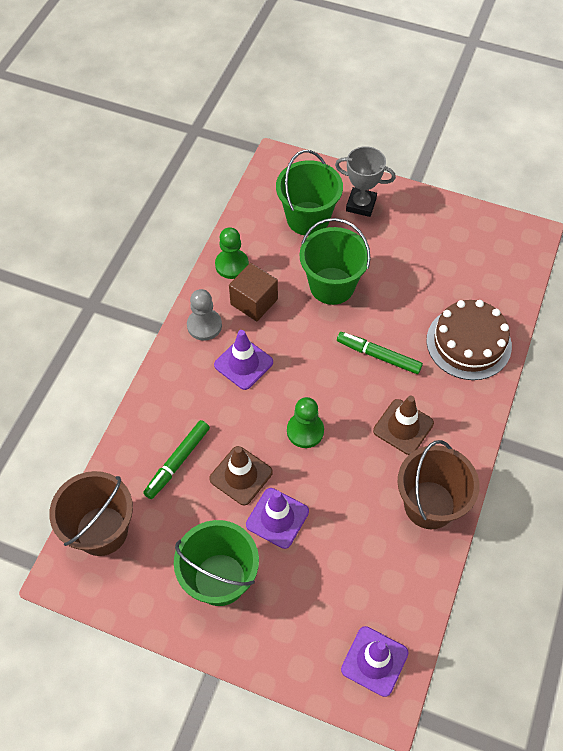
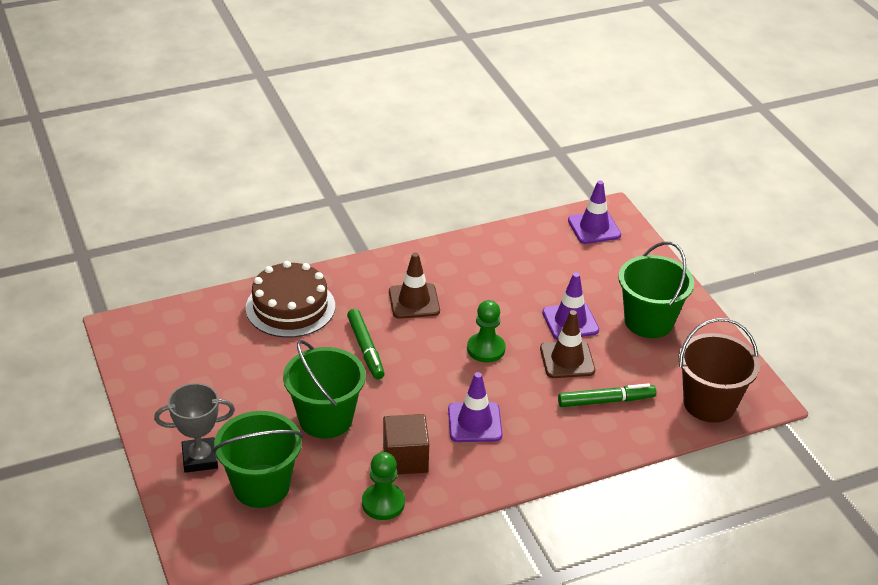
camera: 135 degrees left, 20 degrees down
grey pawn [187,289,222,341] -> none
grey trophy [335,146,396,217] -> grey trophy turned 75 degrees counterclockwise [154,383,235,473]
brown bucket [398,440,479,529] -> none

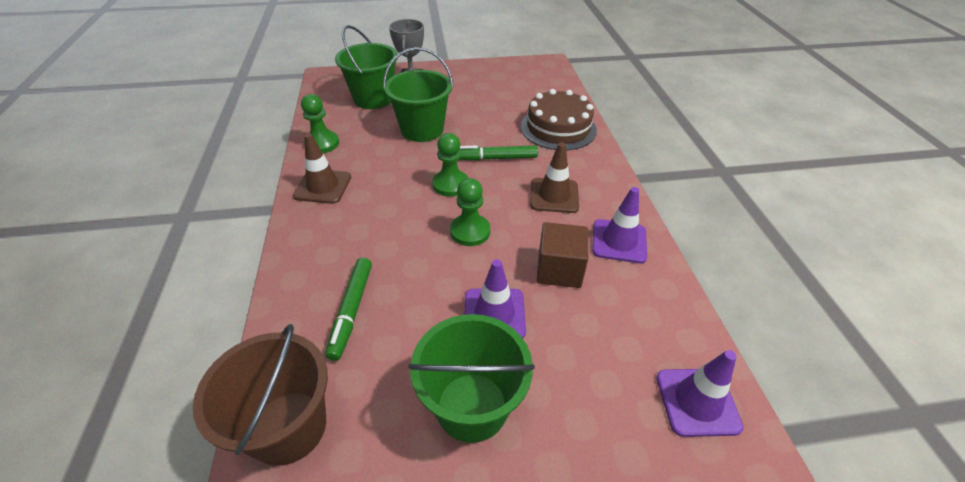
camera: 105 degrees right, 5 degrees up
brown cube [383,414,429,474] -> brown cube moved to [537,222,588,288]
purple traffic cone [448,372,502,442] -> purple traffic cone moved to [592,187,647,263]
brown traffic cone [540,310,595,378] -> brown traffic cone moved to [293,133,351,204]
none -> green pawn [432,133,468,197]

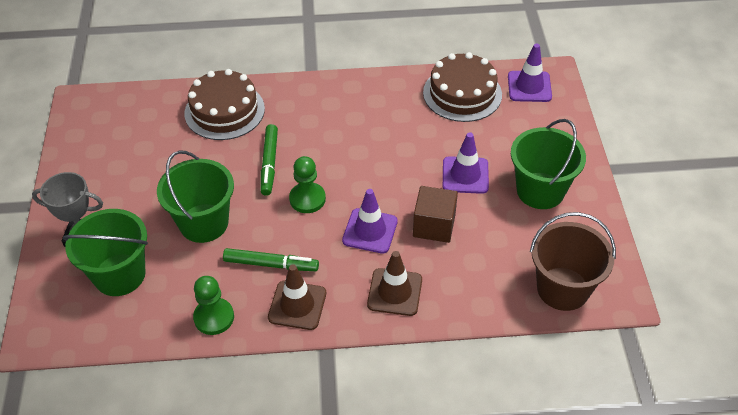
camera: 85 degrees left, 5 degrees up
green marker [325,258,372,361] -> green marker moved to [223,248,319,271]
green pawn [450,178,490,246] -> none
brown traffic cone [530,143,579,213] -> brown traffic cone moved to [367,251,422,316]
brown cube [537,222,588,288] -> brown cube moved to [413,186,458,243]
purple traffic cone [592,187,647,263] -> purple traffic cone moved to [342,189,398,253]
none -> brown cake [423,52,502,122]

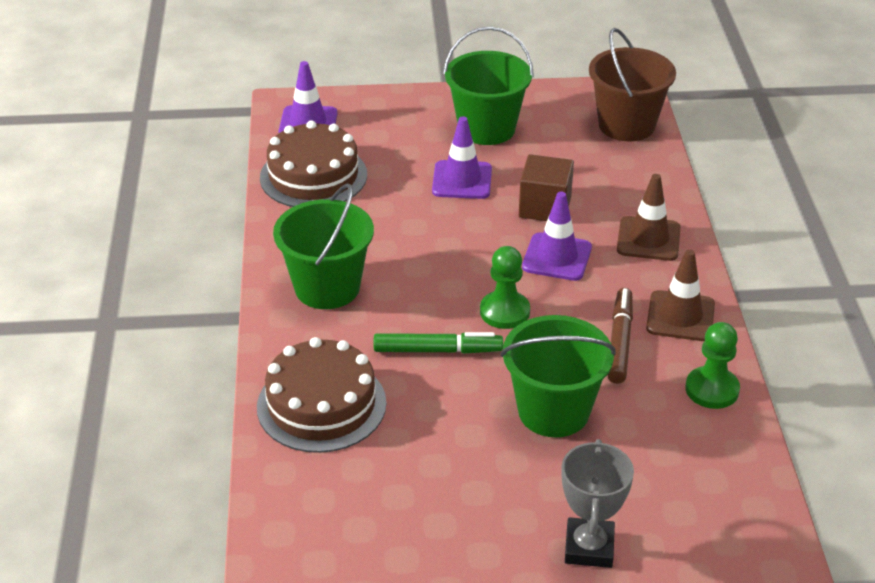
camera: 90 degrees left, 10 degrees down
green bucket [63,209,148,296] -> green bucket moved to [273,183,374,309]
green marker [223,248,319,271] -> brown marker [607,288,633,384]

